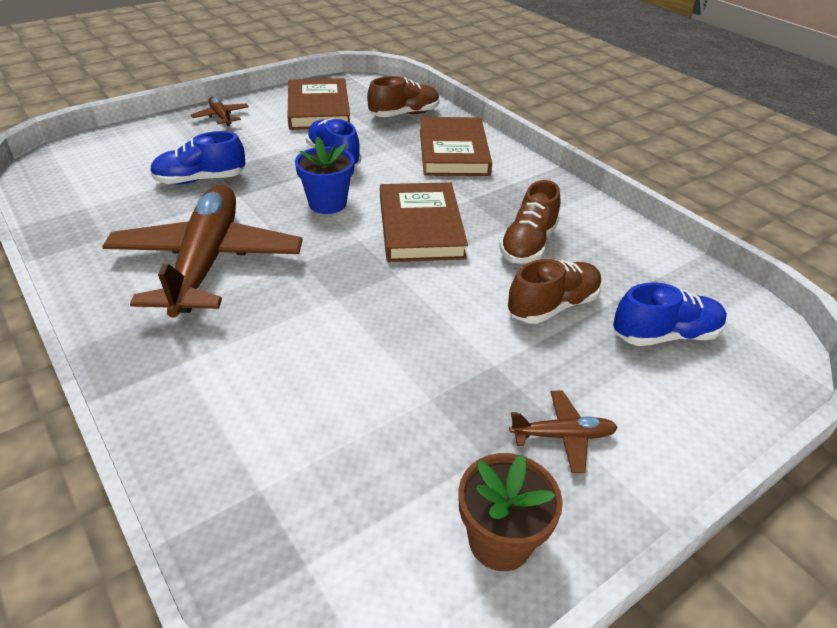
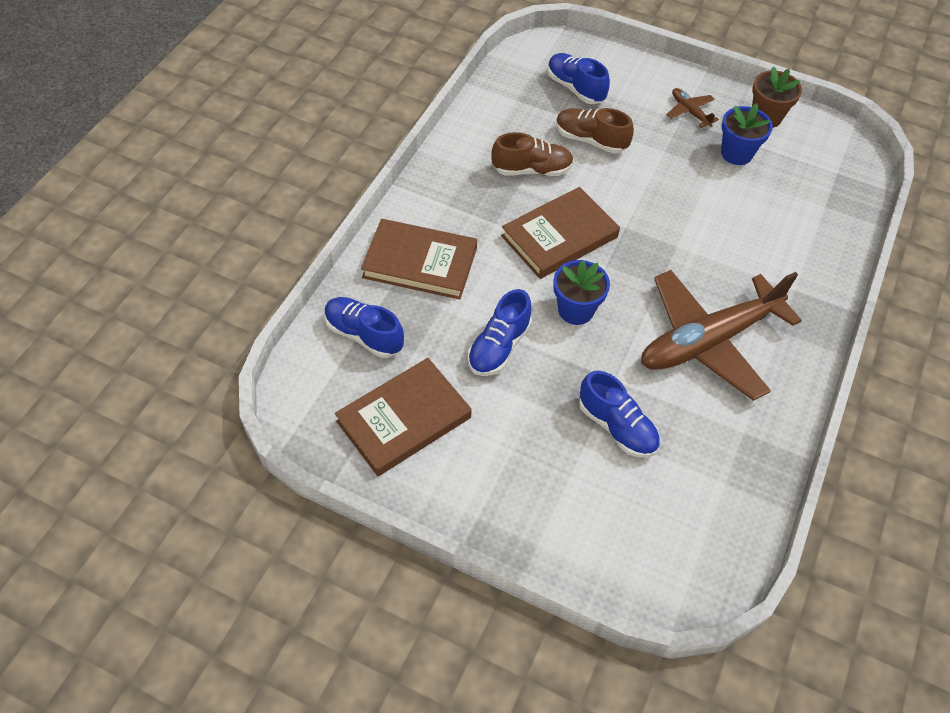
camera: 120 degrees left, 15 degrees up
brown plane [191,97,249,126] -> none
brown shoe [367,76,440,117] -> blue shoe [324,297,404,358]
brown book [420,117,492,176] -> brown book turned 45 degrees clockwise [361,219,477,300]
none -> blue flower pot [721,103,773,165]

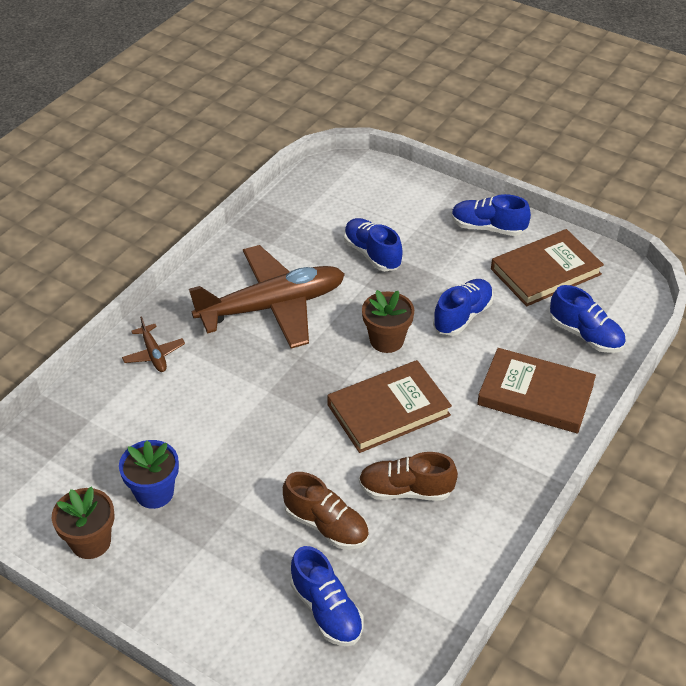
camera: 170 degrees left, 10 degrees down
blue flower pot [553,260,610,325] -> brown flower pot [362,290,414,353]
brown plane [666,88,719,128] -> brown plane moved to [122,316,185,372]
none -> blue shoe [451,194,531,236]

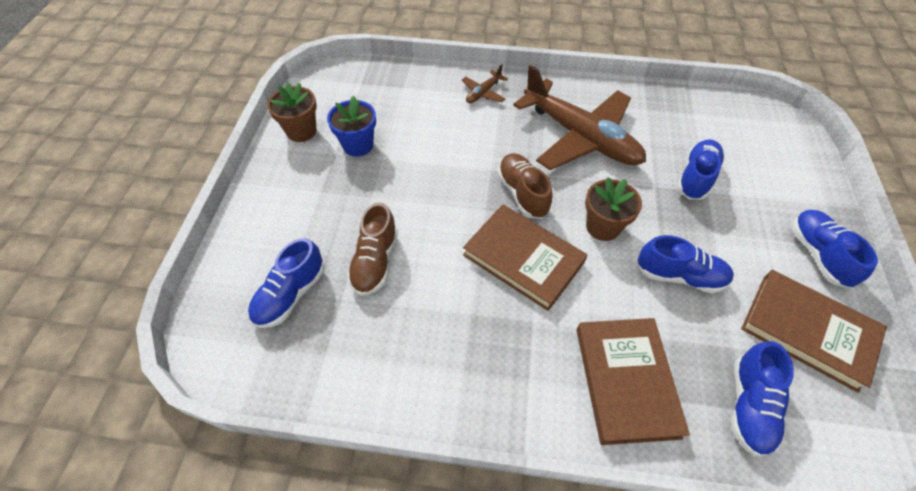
camera: 65 degrees right, 10 degrees up
brown shoe [359,452,458,501] -> brown shoe moved to [498,153,553,219]

